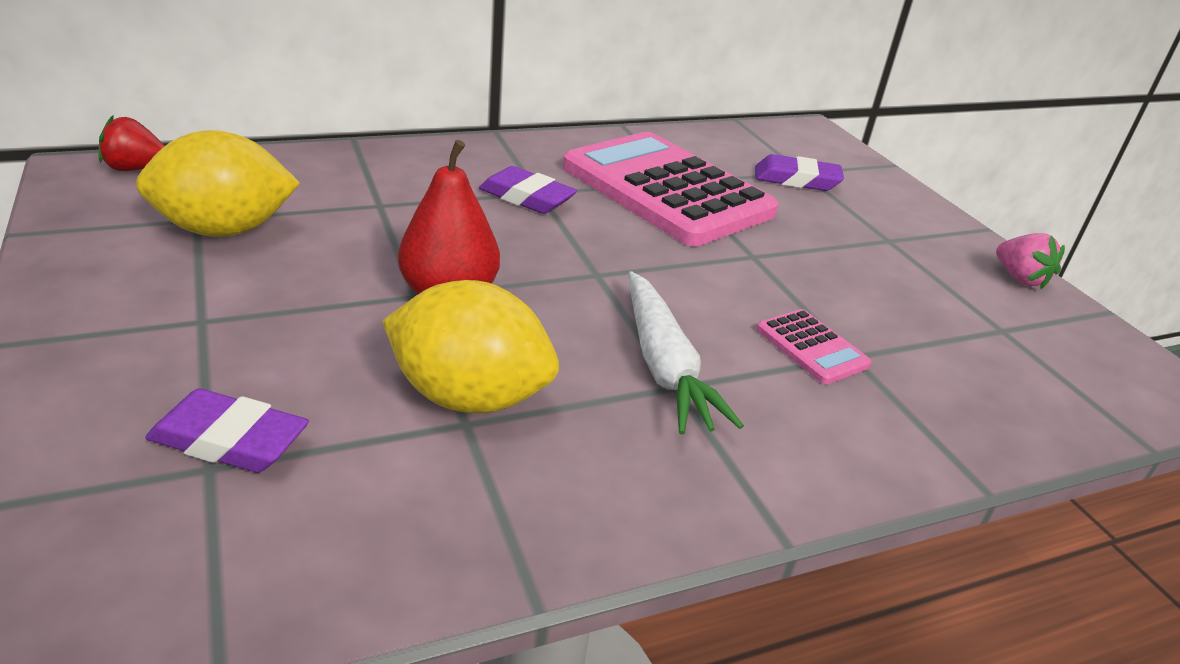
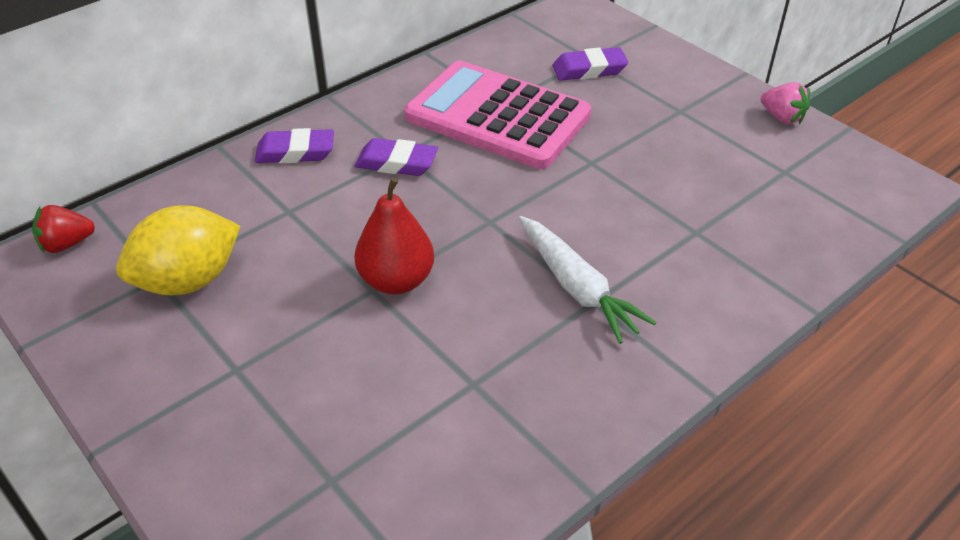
camera: 15 degrees left, 10 degrees up
purple eraser [145,388,309,473] -> purple eraser moved to [255,128,334,164]
yellow lemon [382,280,559,413] -> none
pink calculator [757,309,871,384] -> none

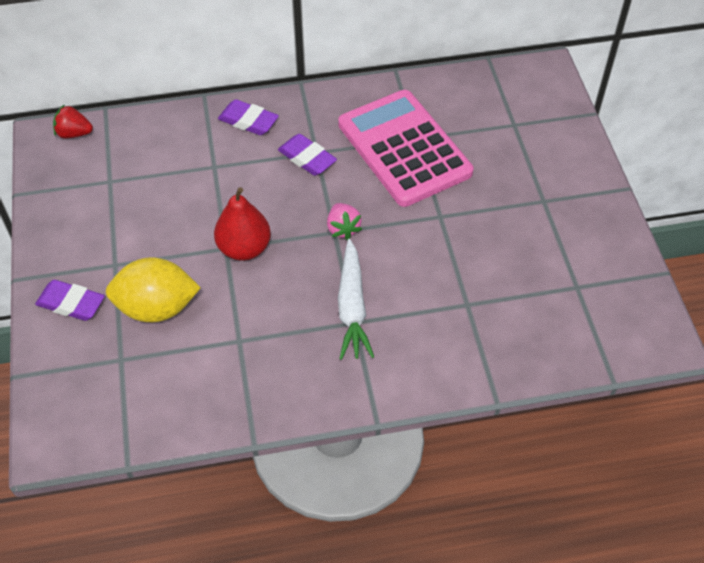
camera: 30 degrees right, 10 degrees up
yellow lemon [116,205,240,295] -> yellow lemon moved to [106,257,201,322]
purple eraser [553,47,628,81] -> purple eraser moved to [35,280,105,321]
pink strawberry [761,82,810,124] -> pink strawberry moved to [327,203,362,240]

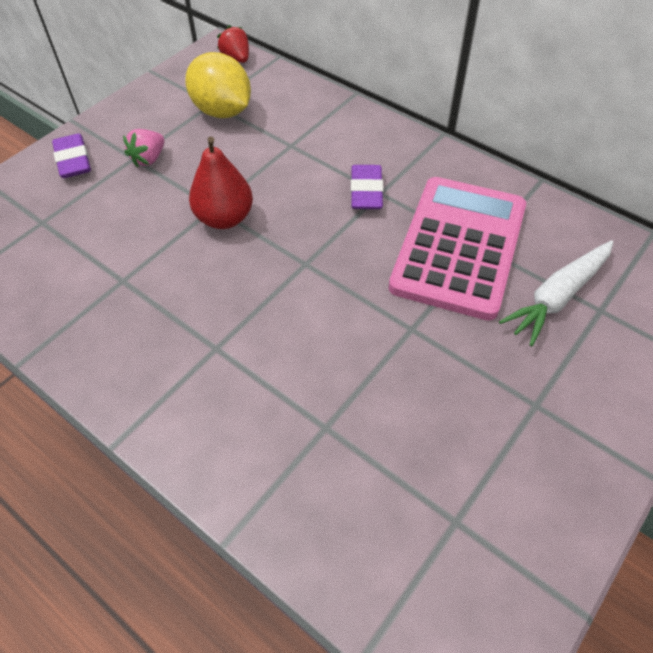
camera: 50 degrees right, 0 degrees up
yellow lemon [106,257,201,322] -> yellow lemon moved to [185,52,251,118]
purple eraser [218,99,279,135] -> none
pink strawberry [327,203,362,240] -> pink strawberry moved to [123,129,164,167]
white carrot [338,239,374,360] -> white carrot moved to [499,240,613,346]

